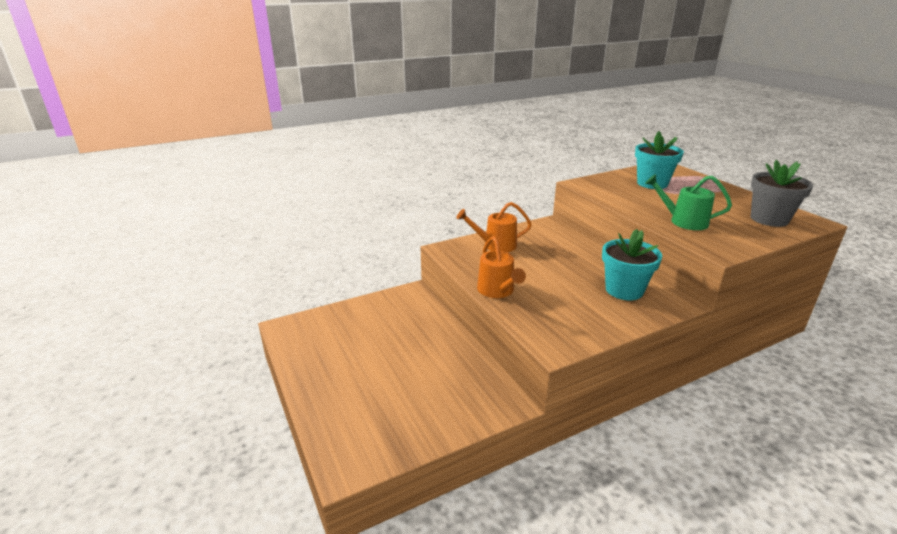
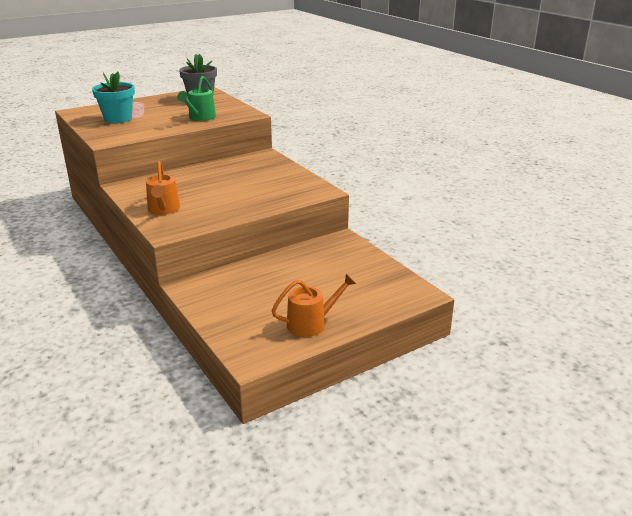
camera: 95 degrees left, 0 degrees up
orange watering can [477,236,526,298] -> orange watering can moved to [272,274,356,337]
turquoise flower pot [602,229,662,300] -> none

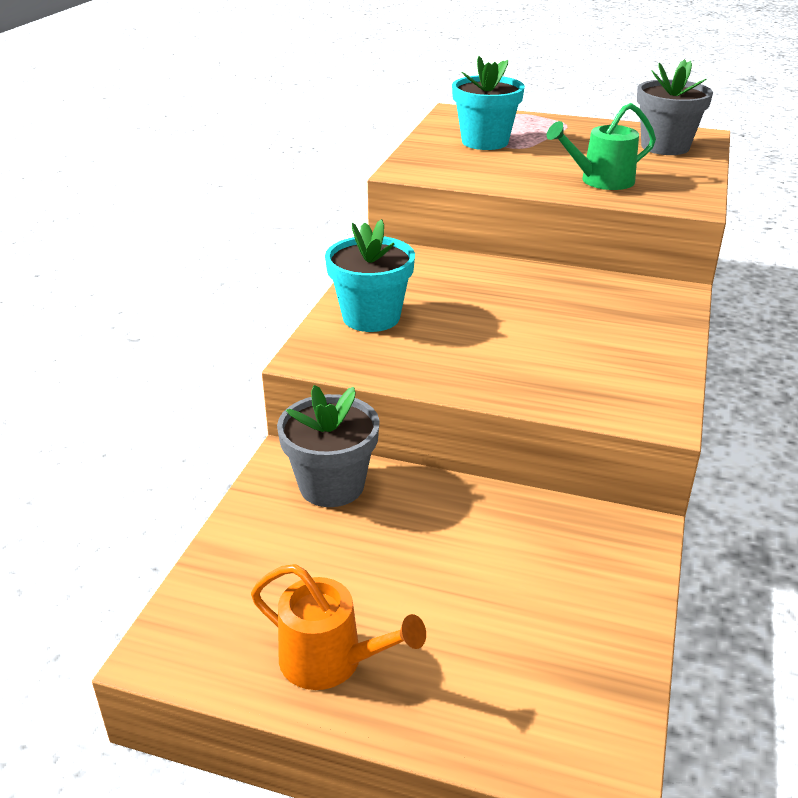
camera: 50 degrees right, 5 degrees up
orange watering can [146,161,180,215] -> turquoise flower pot [325,219,415,332]
none -> grey flower pot [277,385,380,507]

